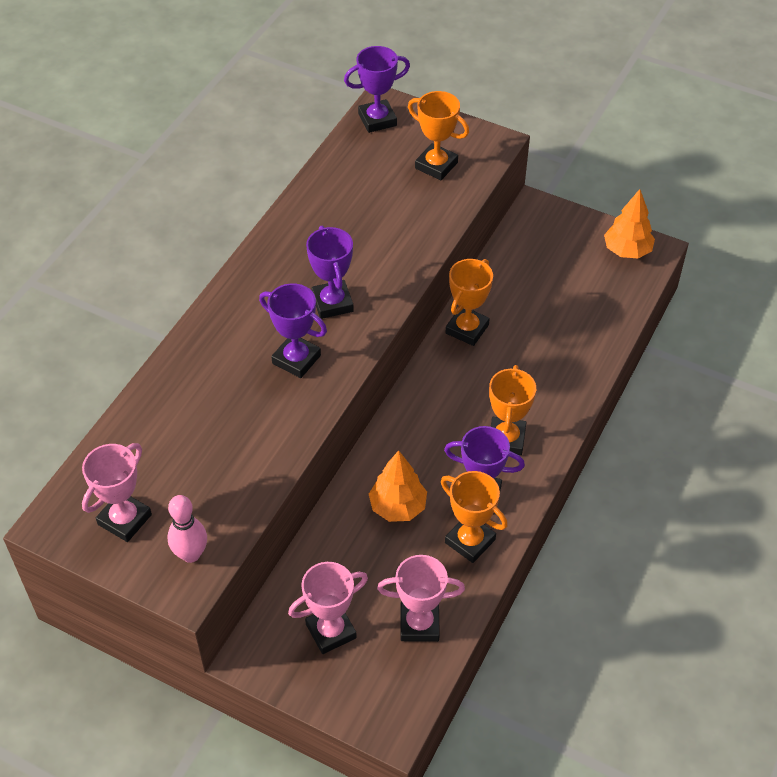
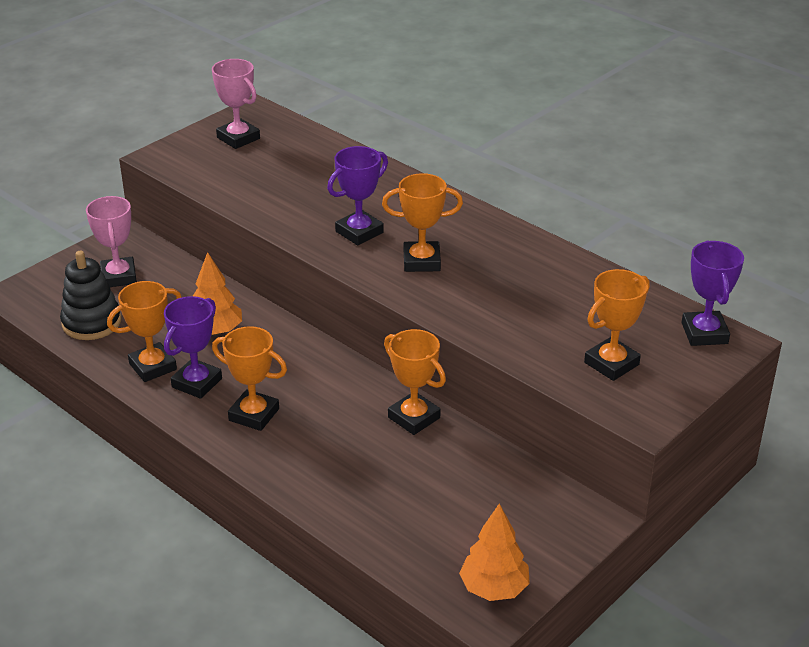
camera: 105 degrees right, 15 degrees down
pink bowling pin [167,495,207,563] -> none
purple trophy [306,225,354,319] -> orange trophy [382,173,463,272]
pink trophy [377,555,465,642] -> black stacking toy [60,251,121,340]

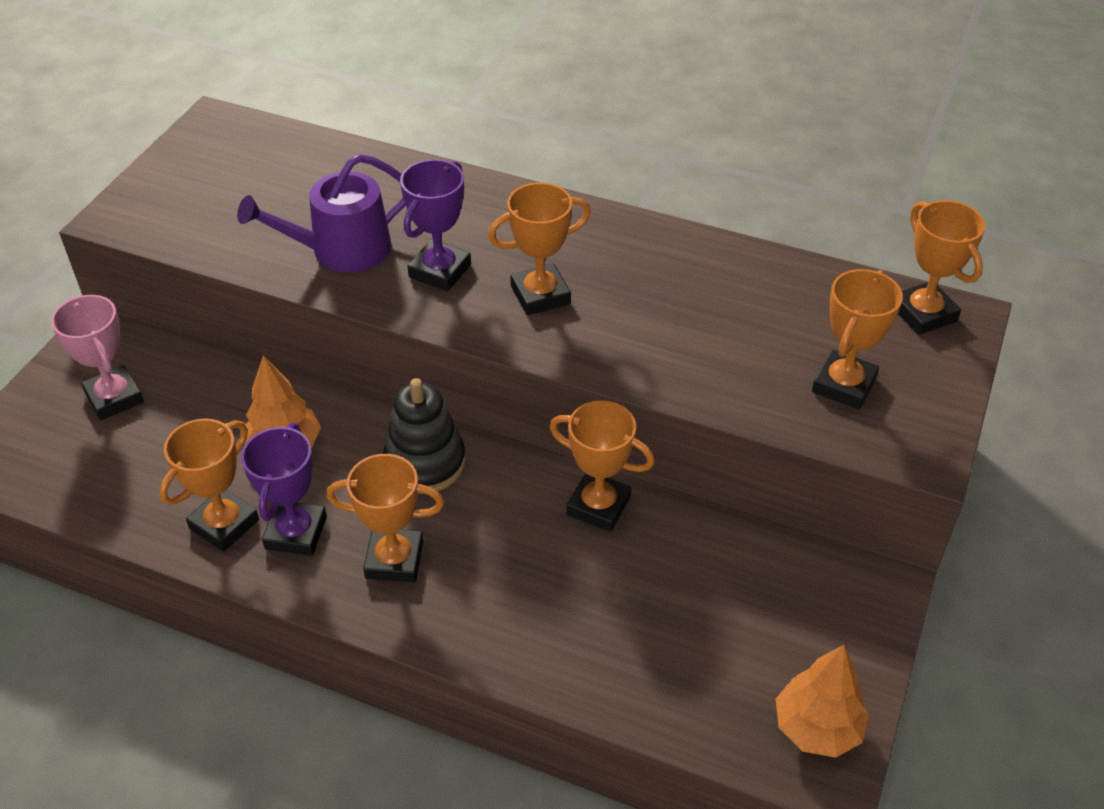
camera: 20 degrees left, 10 degrees up
black stacking toy [60,251,121,340] -> black stacking toy moved to [383,378,466,494]
pink trophy [212,59,260,149] -> none
purple trophy [682,241,744,346] -> orange trophy [898,200,986,335]
none -> purple watering can [237,154,406,272]

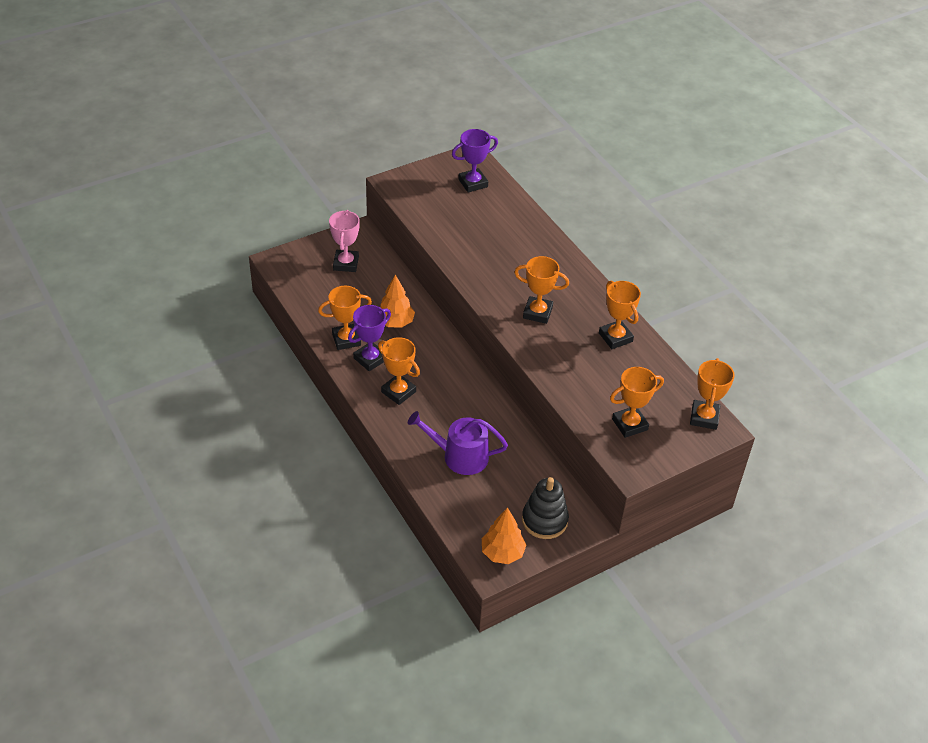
camera: 35 degrees right, 0 degrees up
purple watering can [237,154,406,272] -> purple watering can moved to [408,411,508,475]
black stacking toy [383,378,466,494] -> black stacking toy moved to [522,477,569,539]
purple trophy [400,159,471,291] -> purple trophy moved to [452,129,498,192]
orange trophy [550,400,655,531] -> orange trophy moved to [599,281,641,349]

